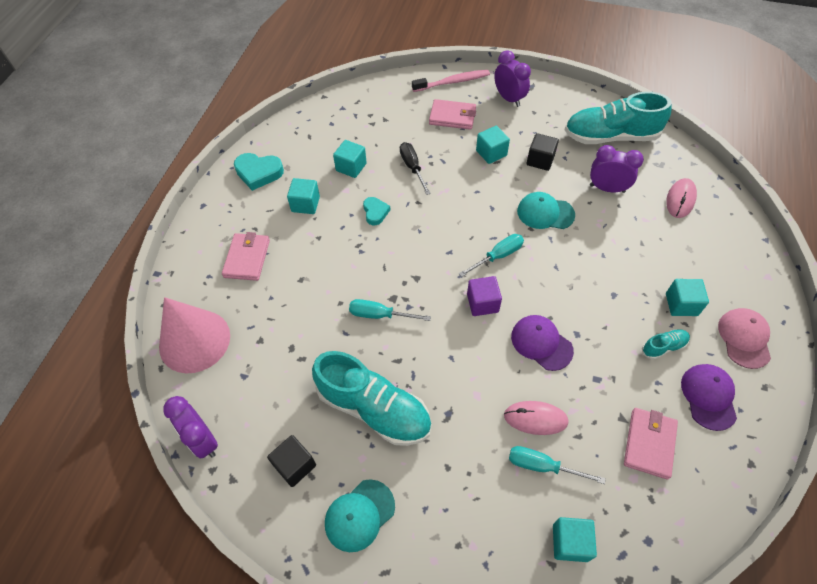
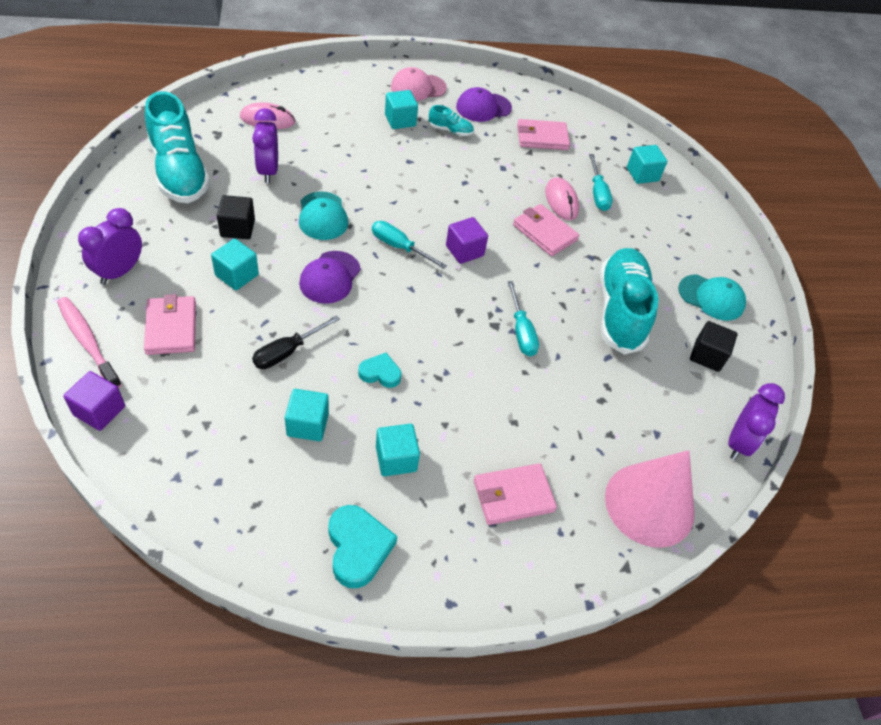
camera: 120 degrees left, 5 degrees down
turquoise heart [363,197,390,225] -> turquoise heart turned 45 degrees clockwise [358,353,401,388]
purple cap [511,315,574,371] -> purple cap moved to [299,251,361,304]
turquoise shoe [642,329,690,360] -> turquoise shoe turned 150 degrees clockwise [428,105,474,136]
none -> purple cube [63,371,125,431]
none -> pink wallet [513,204,579,256]

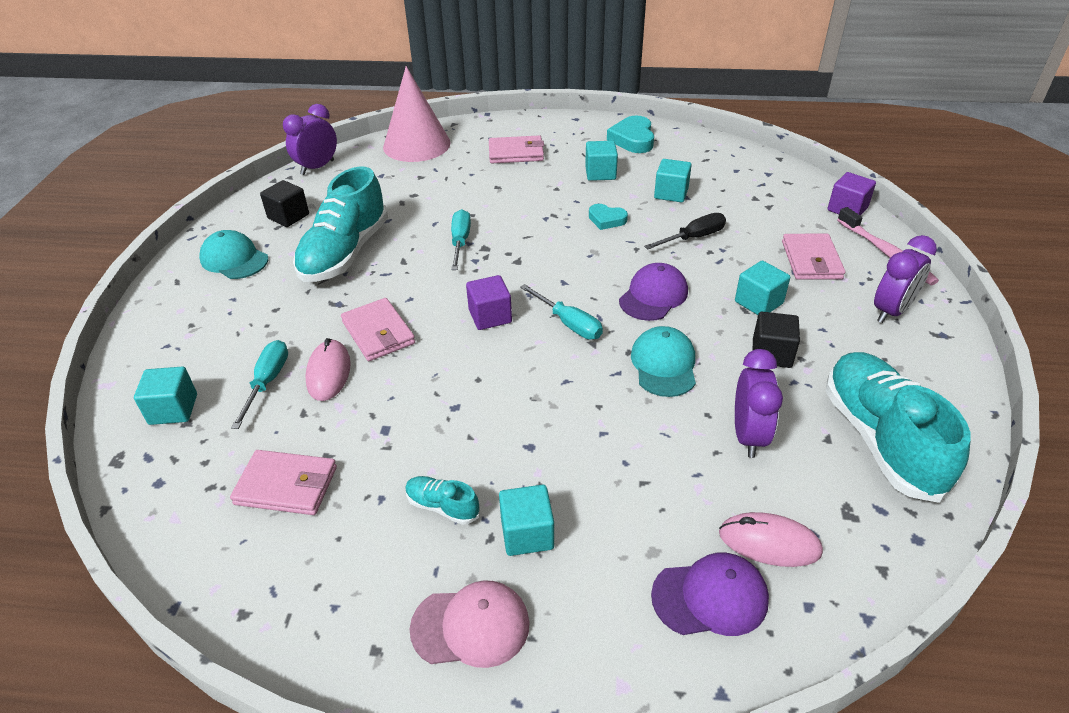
camera: 160 degrees left, 10 degrees down
purple cap [456,87,512,122] -> purple cap moved to [651,553,769,636]

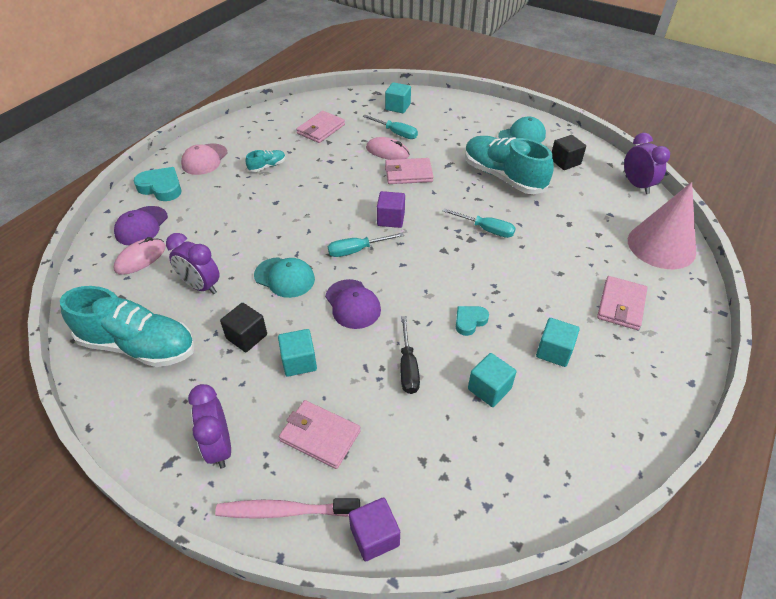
camera: 115 degrees right, 5 degrees up
turquoise cube [499,485,554,556] -> none
turquoise heart [607,115,654,153] -> turquoise heart moved to [134,167,182,201]

